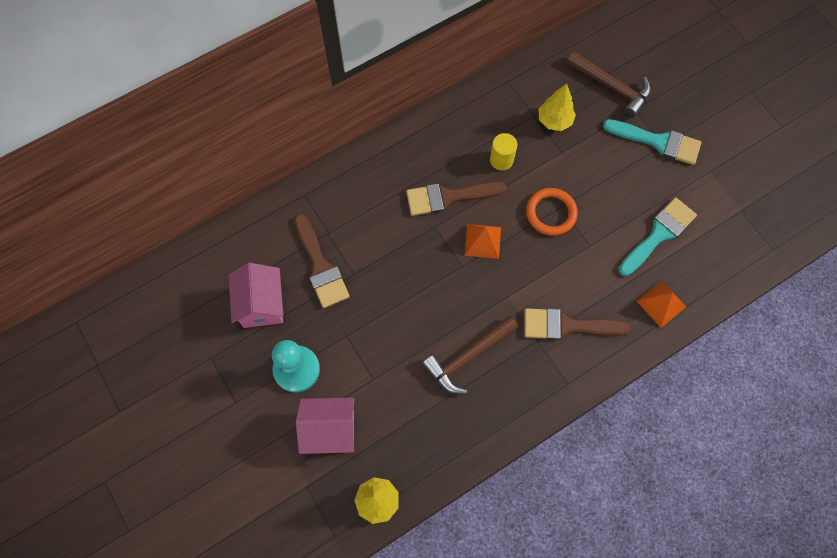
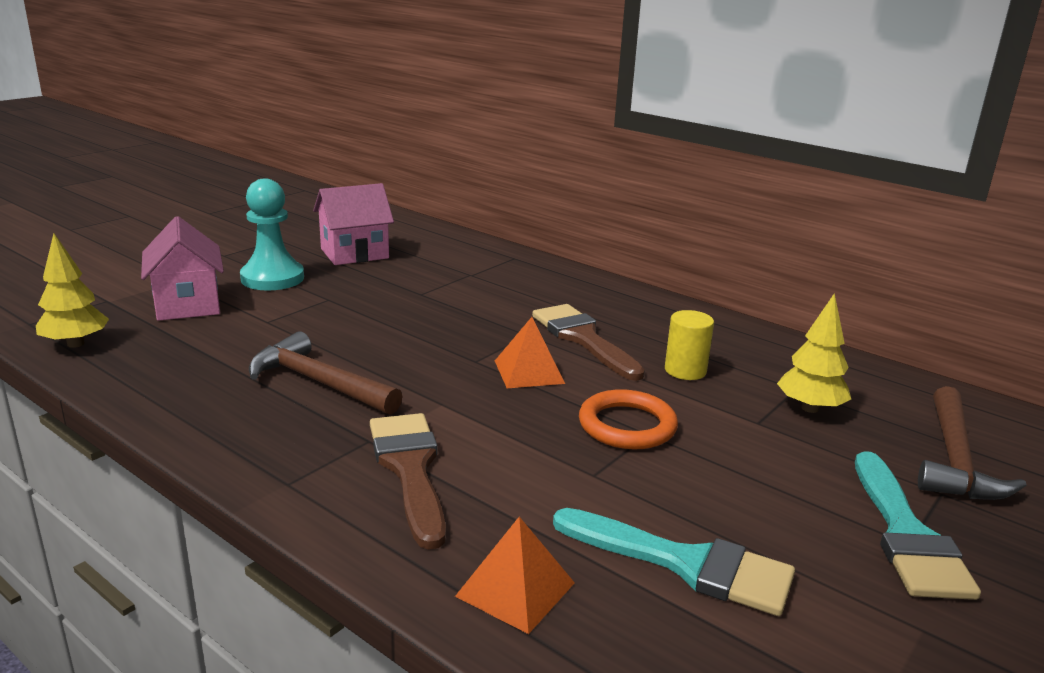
camera: 70 degrees right, 45 degrees down
brown brush [295,214,350,308] -> none

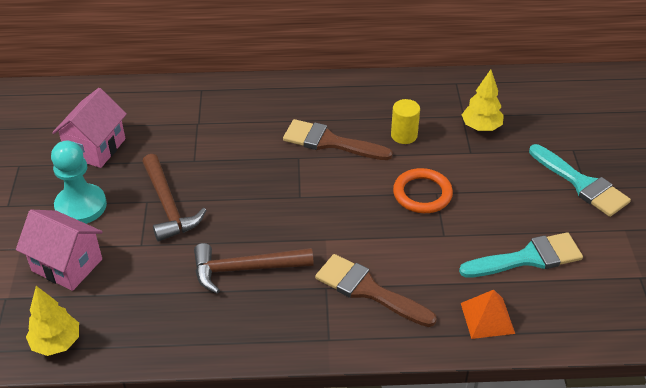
camera: 40 degrees left, 20 degrees up
orange pyramid [495,317,565,388] -> none
brown hammer [918,386,1027,500] -> brown hammer moved to [142,154,206,242]

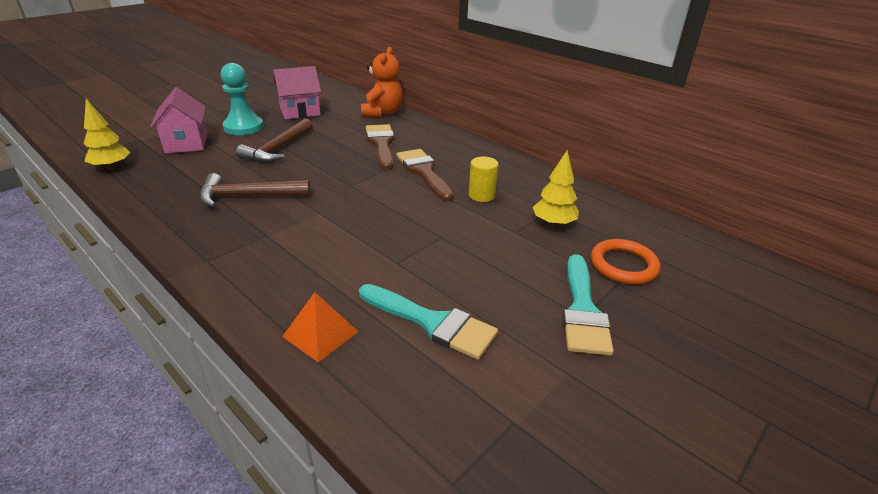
camera: 45 degrees right, 10 degrees down
brown hammer [194,243,314,294] -> brown hammer turned 45 degrees counterclockwise [200,173,310,207]
brown brush [315,254,437,327] -> brown brush moved to [366,124,394,170]
orange ring [393,168,453,213] -> orange ring moved to [591,239,660,284]
none -> orange teddy bear [361,47,403,117]

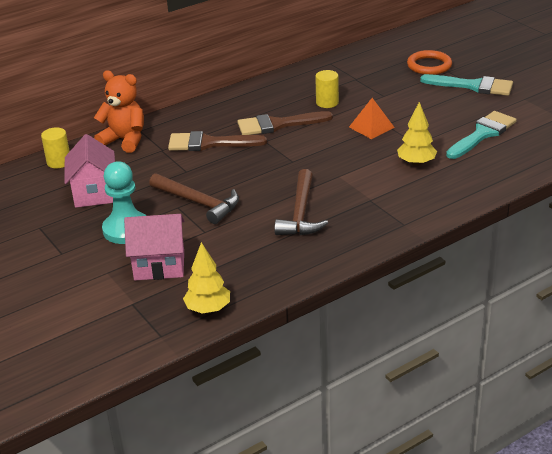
camera: 75 degrees left, 0 degrees up
orange pyramid [282,292,358,363] -> orange pyramid moved to [349,98,395,139]
yellow tree [533,150,579,227] -> yellow tree moved to [397,102,437,166]
none -> yellow cylinder [41,127,70,168]

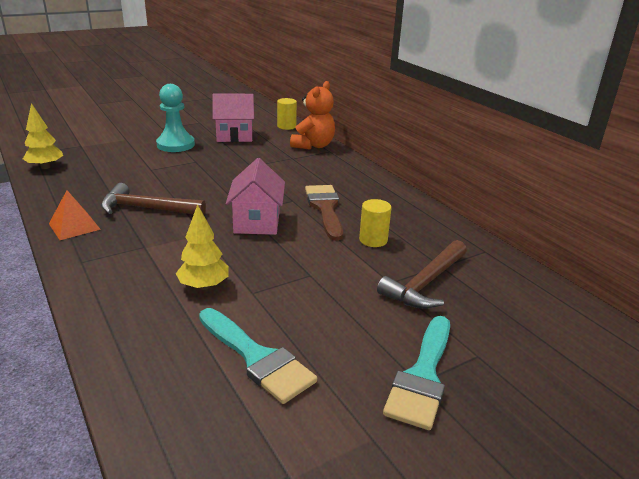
camera: 90 degrees right, 5 degrees down
pink house [124,214,184,280] -> pink house moved to [226,158,285,235]
brown hammer [149,173,239,224] -> brown hammer moved to [377,240,467,309]
brown brush [168,131,267,151] -> none
orange pyramid [349,98,395,139] -> orange pyramid moved to [49,191,101,240]
orange ring [407,50,452,75] -> none

